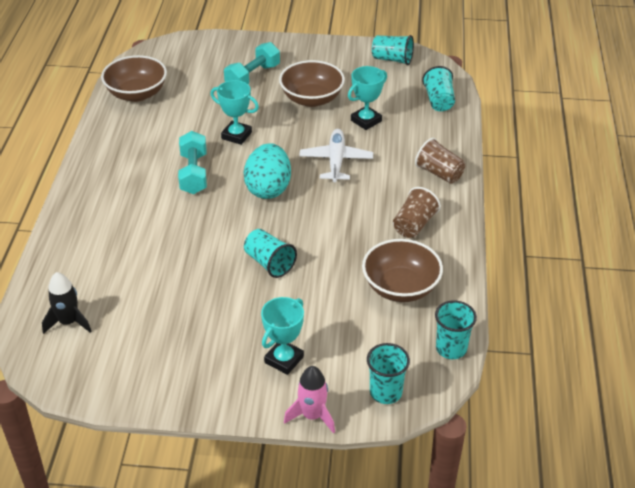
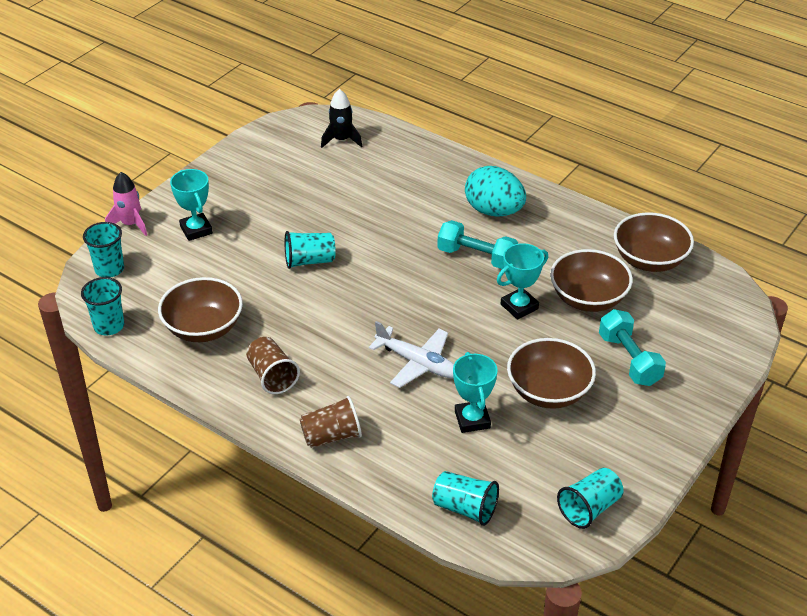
camera: 120 degrees right, 0 degrees up
turquoise egg [244,143,291,199] -> turquoise egg moved to [465,166,526,217]
none -> brown bowl [550,249,633,312]

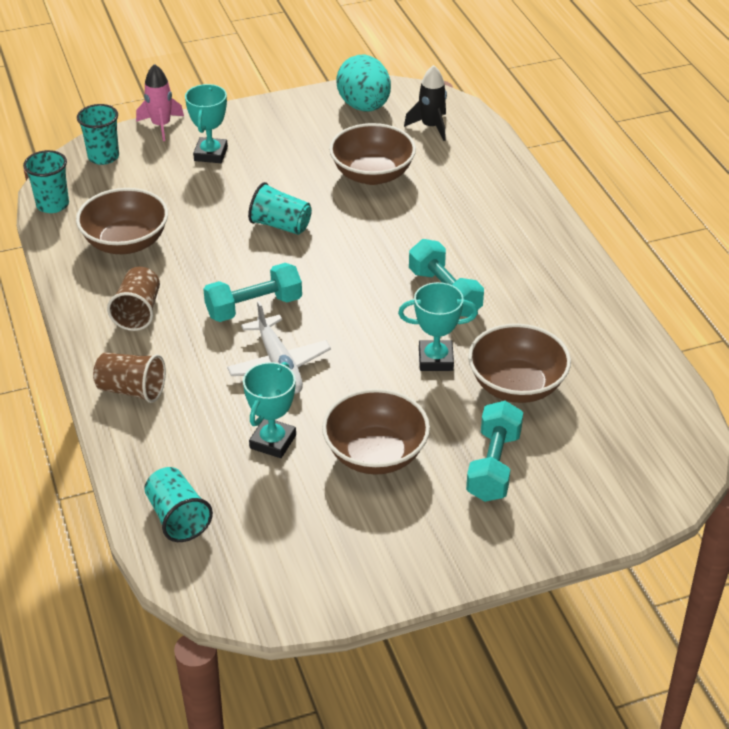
camera: 35 degrees right, 0 degrees up
turquoise egg [465,166,526,217] -> turquoise egg moved to [336,55,391,112]
turquoise cup [557,468,624,529] -> none
brown bowl [614,212,694,272] -> brown bowl moved to [329,123,416,185]
none -> turquoise dumbbell [203,263,302,322]

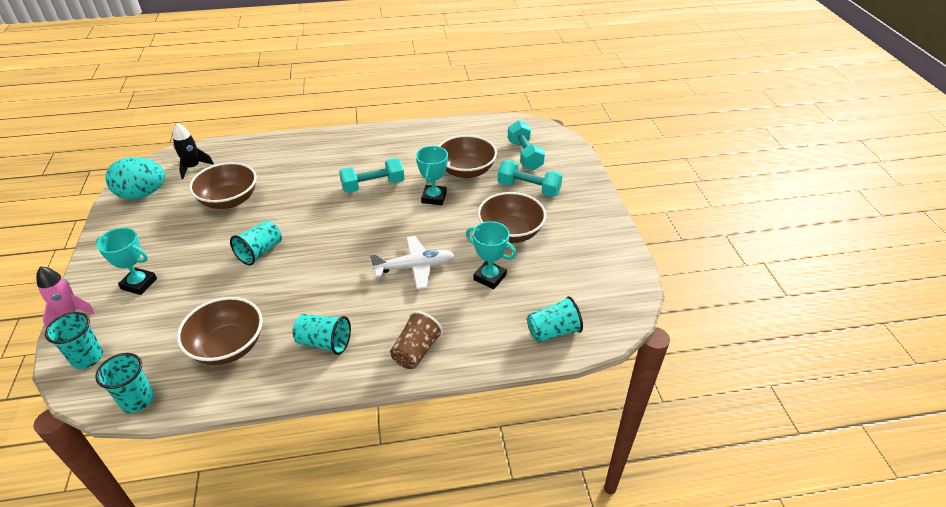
camera: 80 degrees left, 0 degrees up
brown cup [107,267,160,331] -> turquoise cup [293,314,351,355]
turquoise dumbbell [203,263,302,322] -> turquoise dumbbell moved to [508,120,545,170]

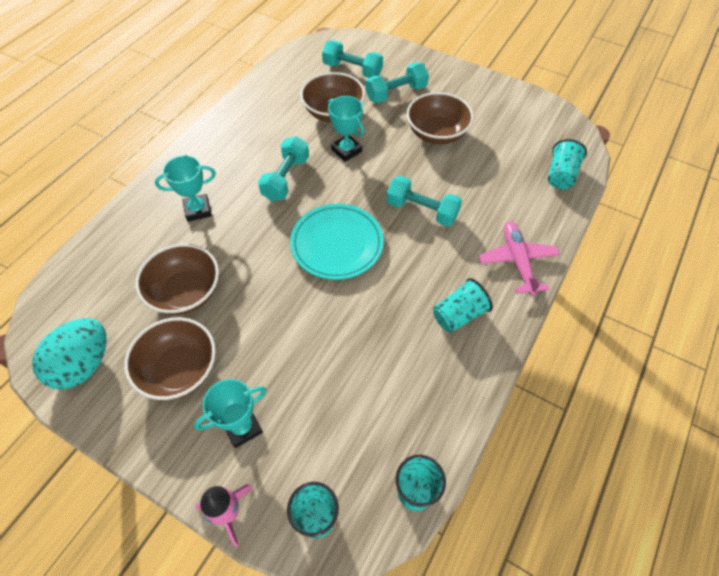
camera: 50 degrees left, 15 degrees up
black rocket [173,123,214,179] -> none
brown bowl [177,297,263,365] -> brown bowl moved to [124,317,216,400]
turquoise cup [230,220,282,265] -> none
white plane [370,236,455,290] -> turquoise dumbbell [386,176,462,227]
brown cup [390,311,443,369] -> pink plane [479,221,560,296]
turquoise trophy [466,221,517,289] -> turquoise trophy moved to [155,155,216,222]
none -> turquoise plate [290,204,384,280]

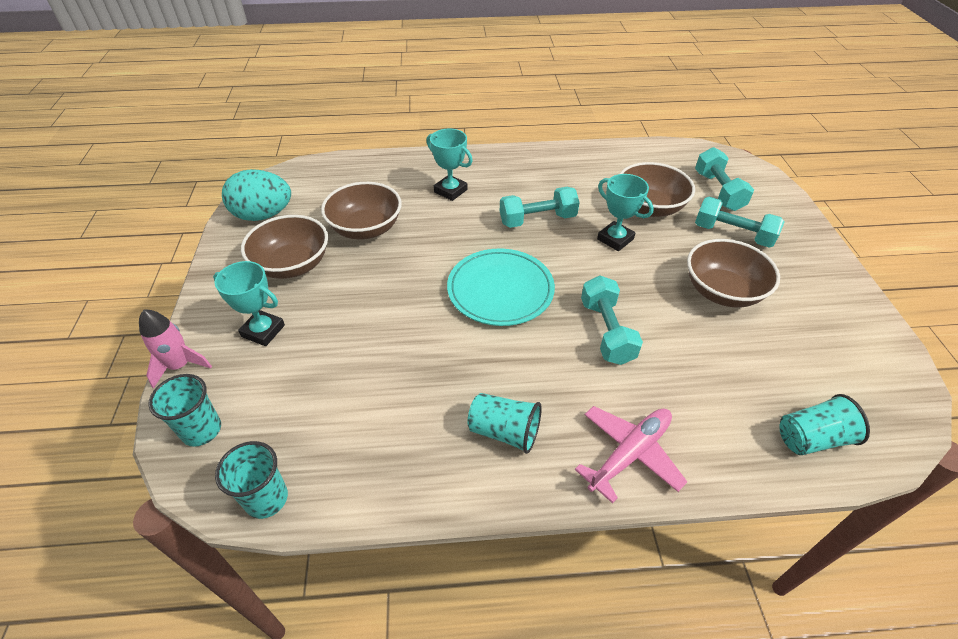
camera: 55 degrees right, 10 degrees down
turquoise trophy [328,96,364,162] -> turquoise trophy turned 60 degrees counterclockwise [597,174,654,251]

